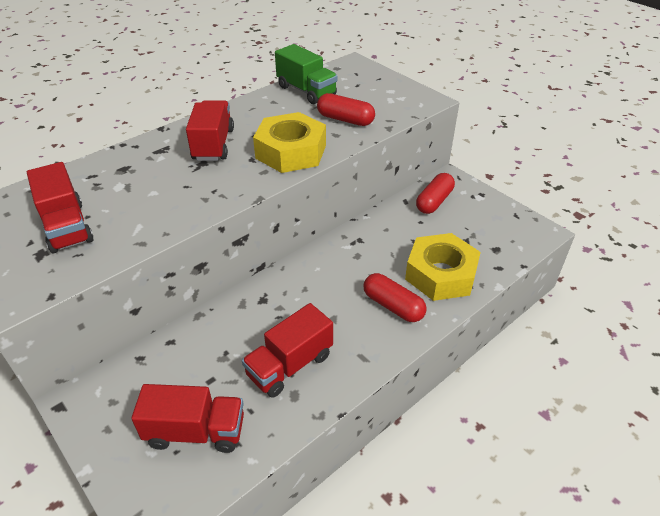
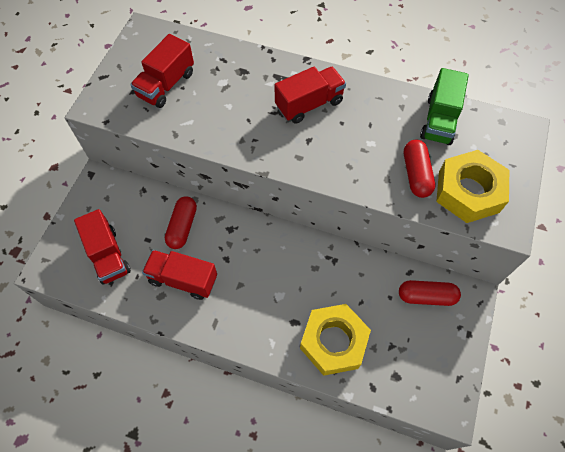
camera: 60 degrees right, 20 degrees up
yellow nut [253,112,326,173] -> yellow nut moved to [436,150,509,223]
red capsule [363,273,427,322] -> red capsule moved to [165,196,197,249]

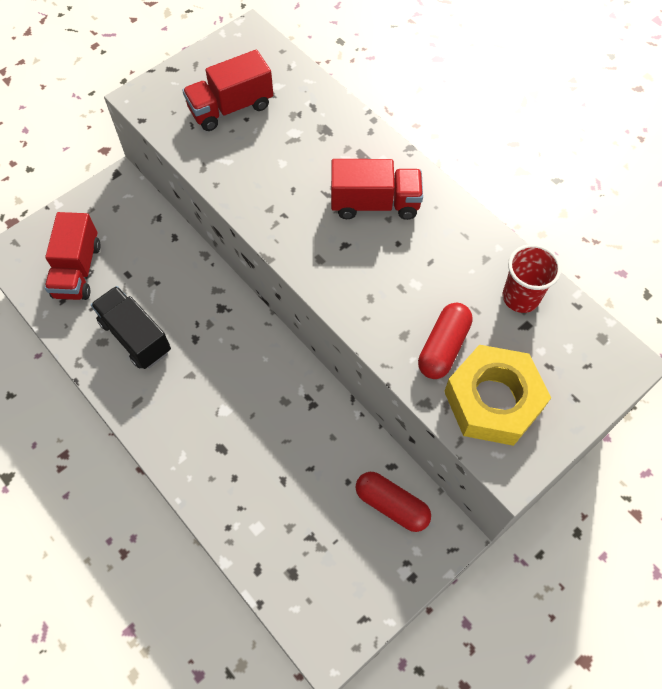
camera: 30 degrees right, 0 degrees up
red truck [142,250,217,300] -> black truck [91,286,171,369]
red capsule [165,196,197,249] -> none
yellow nut [300,304,371,376] -> none
green truck [420,68,469,145] -> red cup [502,244,561,313]

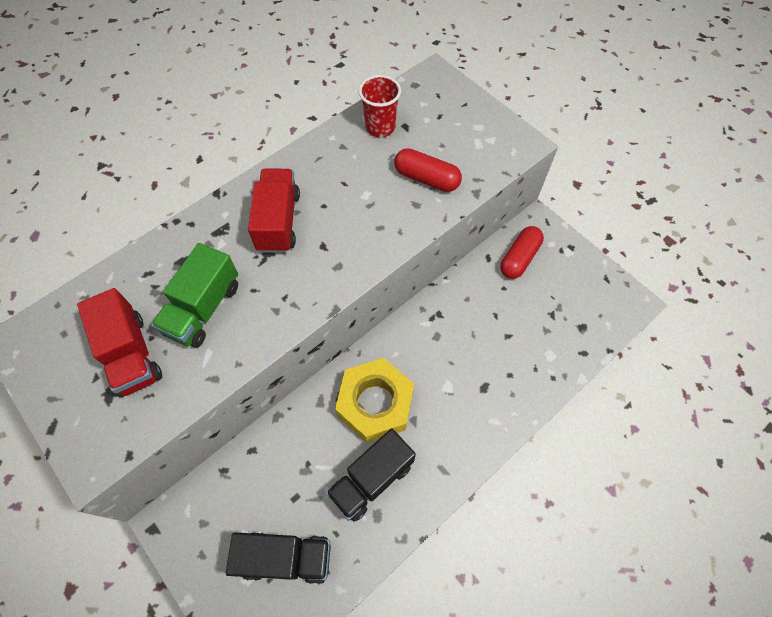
camera: 90 degrees left, 0 degrees up
red truck [45,212,101,300] -> black truck [226,532,331,584]
yellow nut [444,345,551,446] -> yellow nut moved to [335,358,414,443]
none -> green truck [151,243,238,348]

